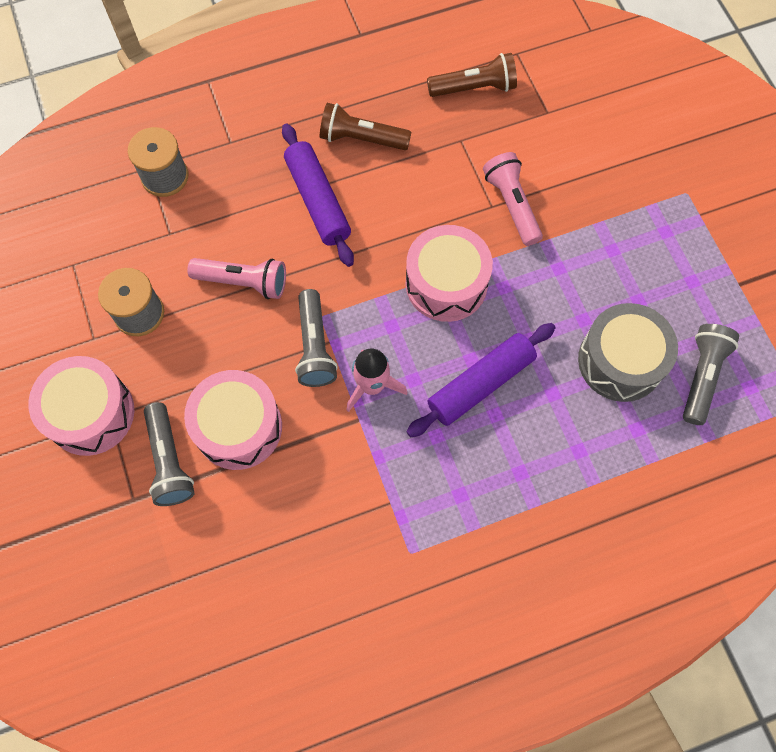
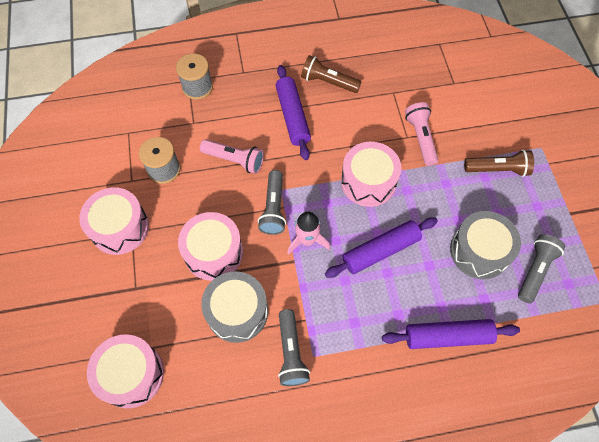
camera: 10 degrees right, 5 degrees down
grey flashlight [144,402,195,506] -> grey flashlight moved to [278,309,310,386]
brown flashlight [427,53,517,97] -> brown flashlight moved to [464,150,534,177]
none -> pink drum [87,334,164,408]
none -> grey drum [201,271,268,343]
none -> purple rolling pin [382,319,520,349]

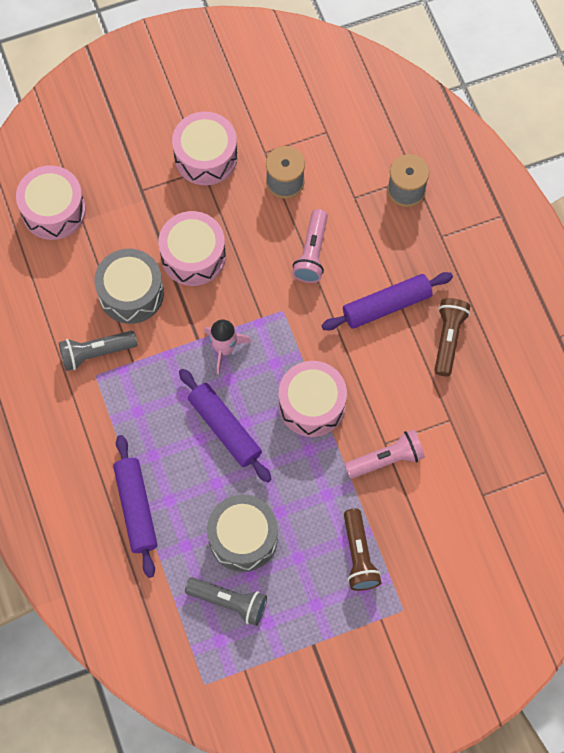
camera: 80 degrees right, 5 degrees up
grey flashlight [258,170,286,235] -> none

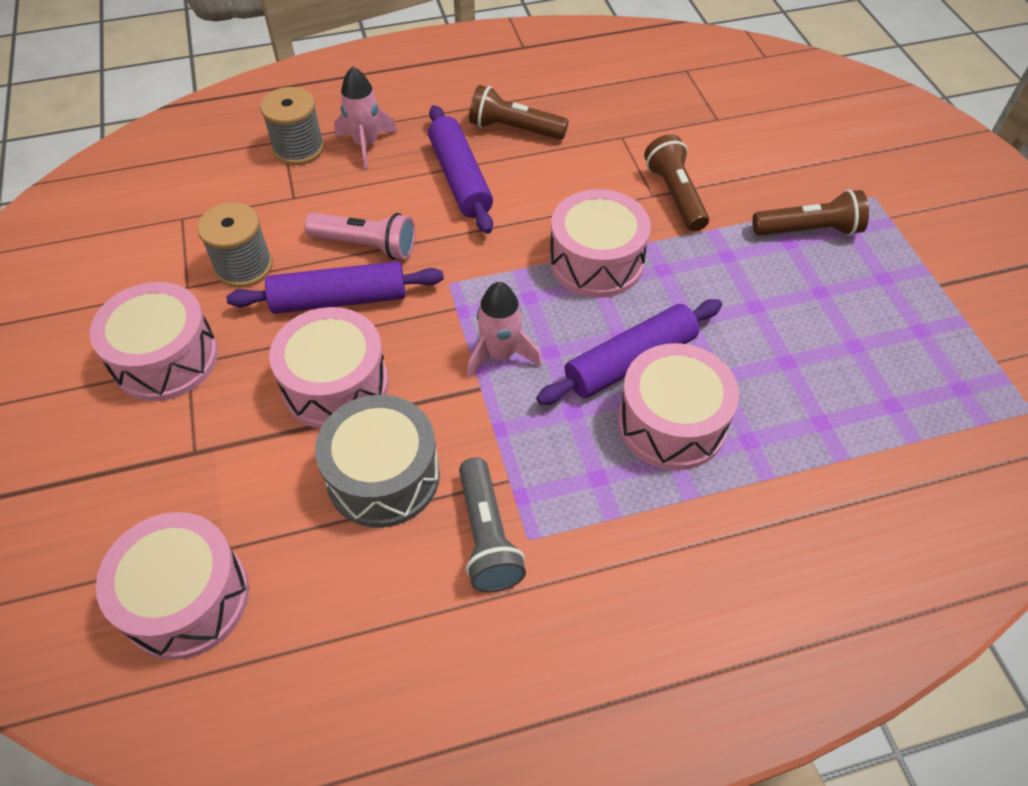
camera: 85 degrees left, 15 degrees down
purple rolling pin [113,435,158,578] -> purple rolling pin moved to [226,261,444,314]
grey flashlight [185,577,267,626] -> none
grey drum [207,495,278,572] -> none
pink flashlight [345,429,425,479] -> brown flashlight [644,134,709,232]
none -> pink rocket [334,66,397,169]
none -> pink drum [618,343,739,470]

